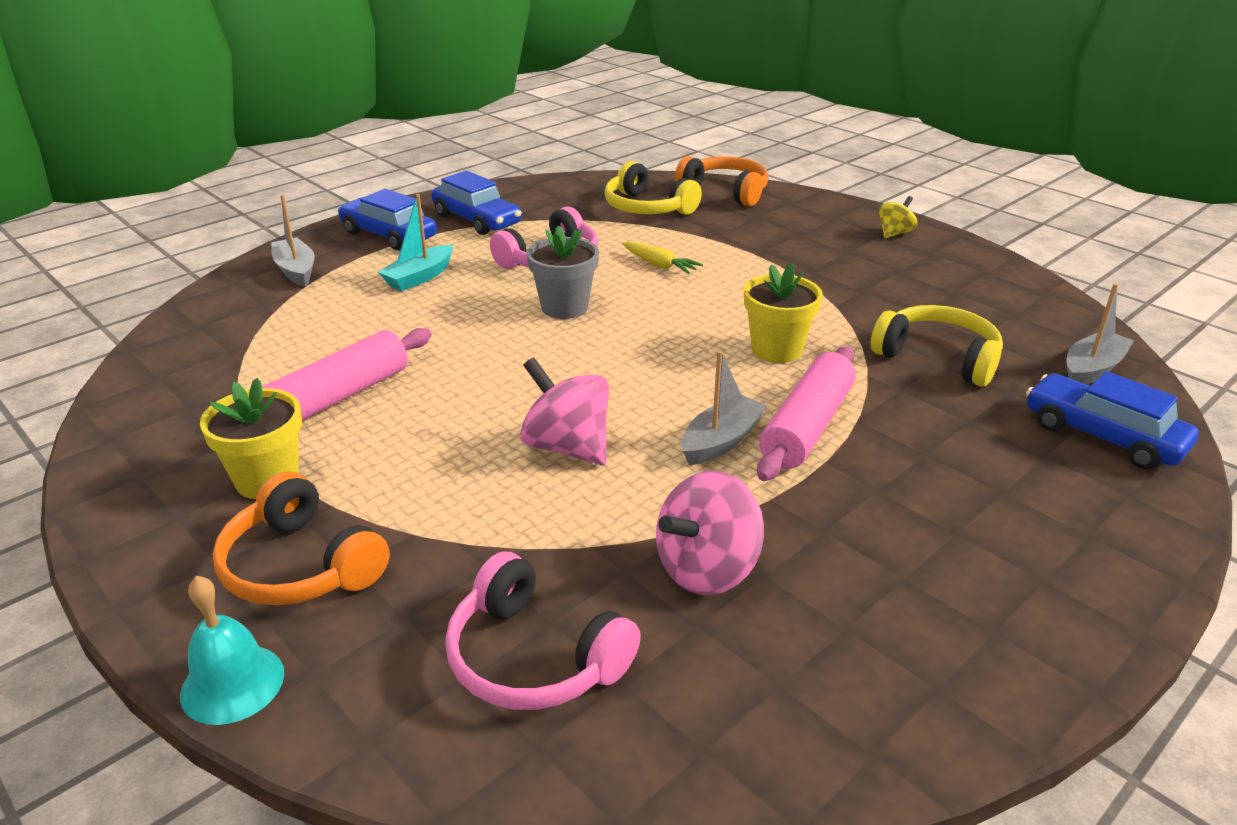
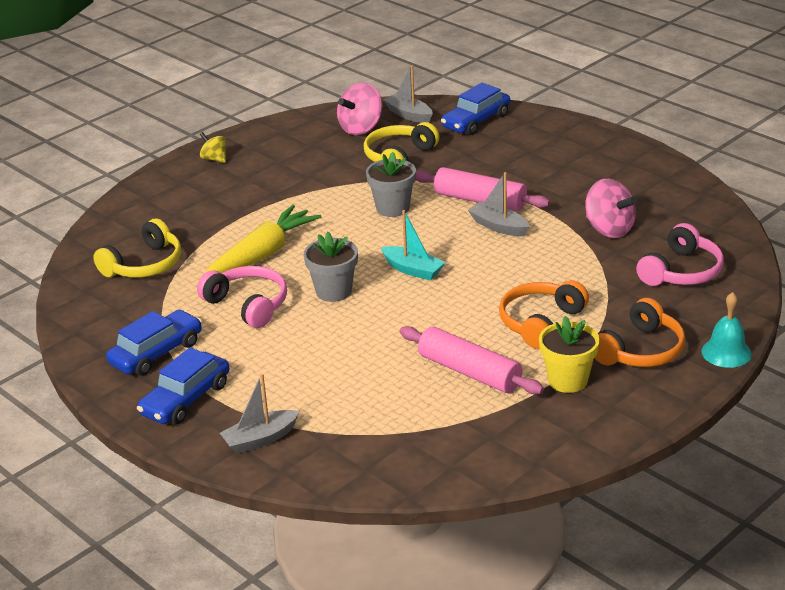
camera: 90 degrees left, 0 degrees up
turquoise boat [378,194,453,291] -> turquoise boat moved to [381,210,445,280]
pink spinning top [520,357,609,465] -> pink spinning top moved to [337,83,383,135]
yellow carrot [622,241,703,274] -> yellow carrot [205,205,321,273], size x2.02
orange headphones [675,156,769,206] -> orange headphones moved to [499,280,589,349]
yellow flower pot [744,263,823,363] -> grey flower pot [366,152,416,217]

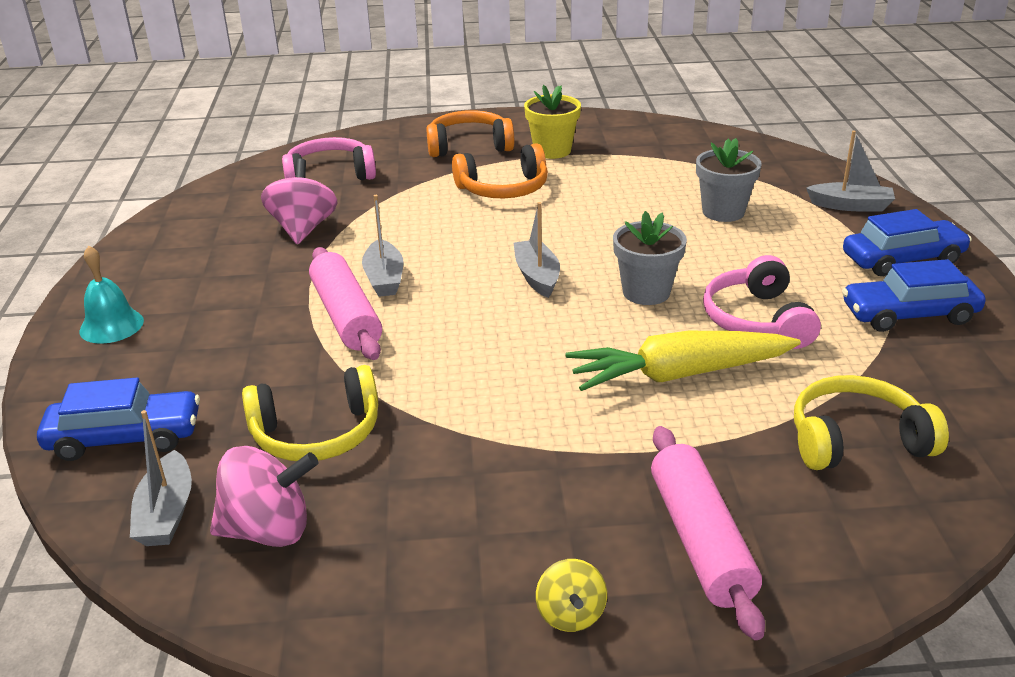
camera: 140 degrees left, 0 degrees up
grey flower pot [366,152,416,217] -> grey flower pot moved to [696,138,762,222]
turquoise boat [381,210,445,280] -> grey boat [513,202,560,298]
pink rolling pin [400,326,544,394] -> pink rolling pin moved to [651,426,765,640]
turquoise bell [701,292,752,368] -> turquoise bell moved to [80,245,144,344]

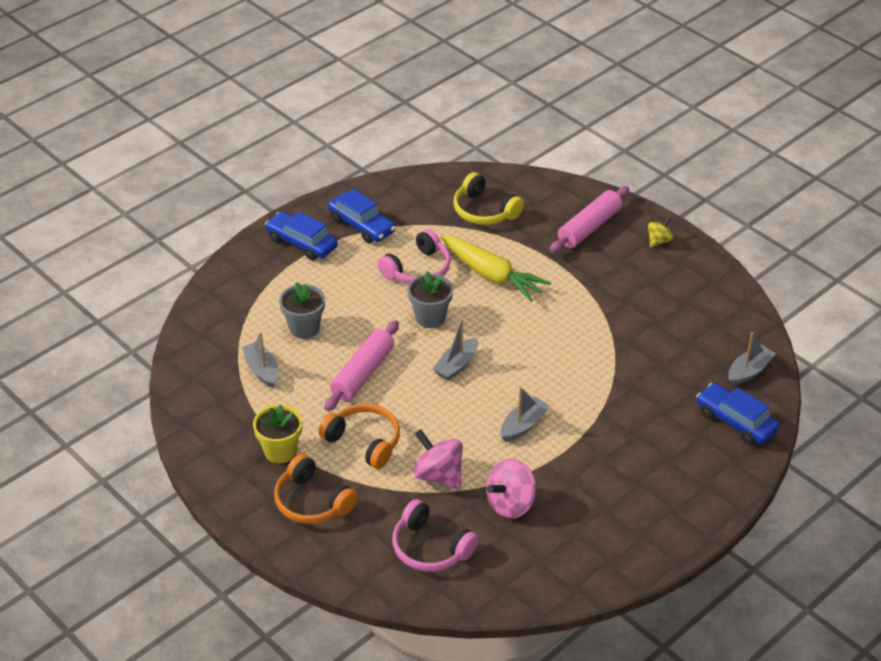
camera: 130 degrees left, 10 degrees up
turquoise bell [80,245,144,344] -> none
pink spinning top [210,446,318,547] -> pink spinning top moved to [414,429,463,489]
yellow headphones [242,365,378,461] -> none
pink rolling pin [309,247,382,360] -> pink rolling pin moved to [324,320,399,411]
grey boat [806,131,895,212] -> grey boat moved to [242,332,278,388]

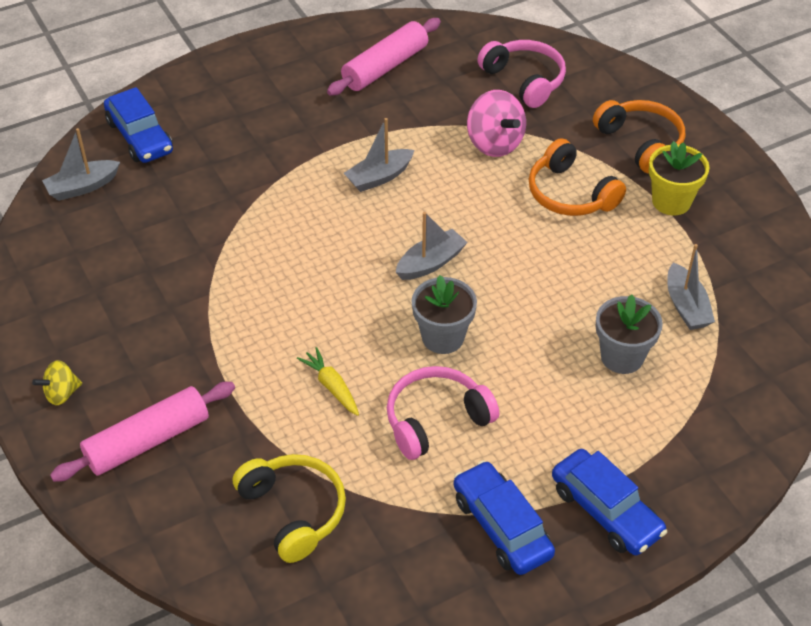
camera: 165 degrees left, 5 degrees up
pink rolling pin [324,320,399,411] -> pink rolling pin moved to [327,18,441,96]
yellow carrot [441,235,551,301] -> yellow carrot [297,347,359,416], size x0.49
pink spinning top [486,459,536,519] -> none

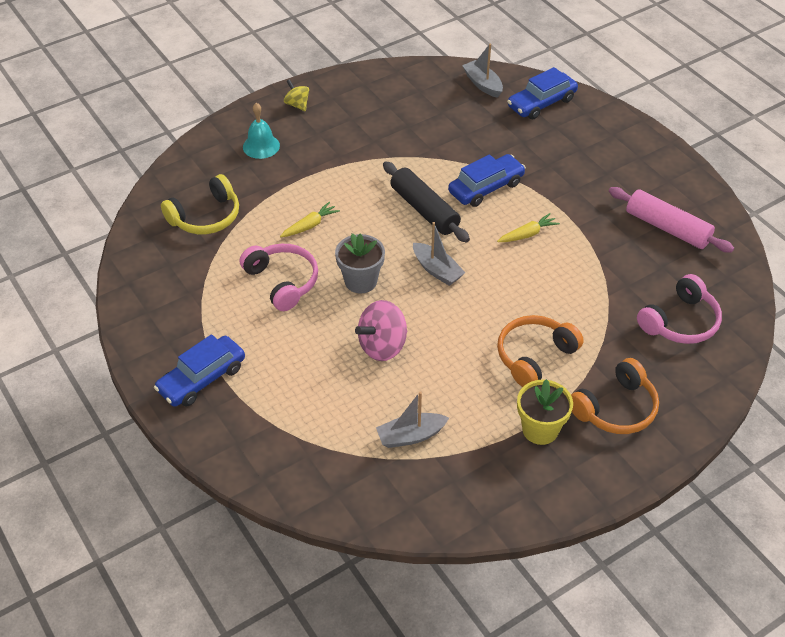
camera: 85 degrees right, 0 degrees up
pink rolling pin [50,382,235,482] -> turquoise bell [243,103,280,159]
grey boat [344,118,414,192] -> yellow carrot [497,213,560,242]
blue car [454,460,555,575] -> blue car moved to [448,154,526,207]
pink spinning top [467,90,526,157] -> pink spinning top moved to [355,300,407,361]
grey flower pot [596,294,663,374] -> none
none -> black rolling pin [383,162,470,243]

